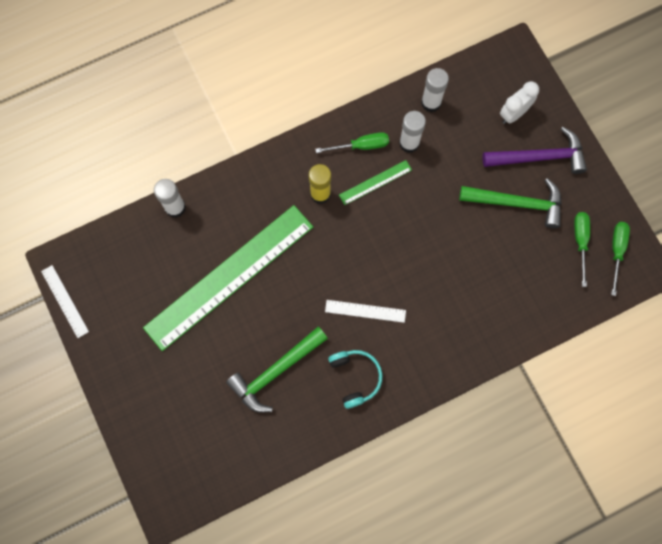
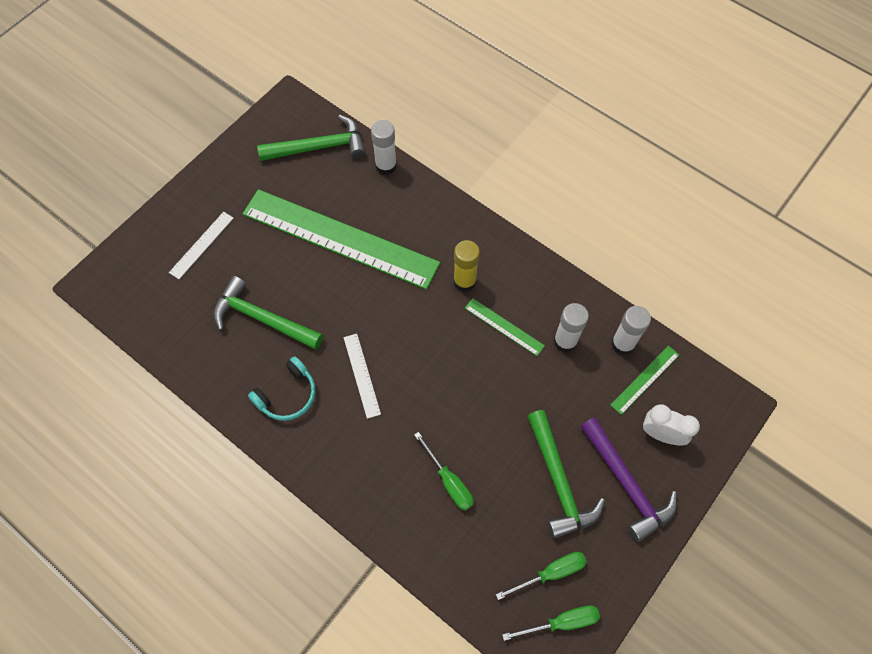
camera: 65 degrees right, 10 degrees down
white ruler [41,265,89,338] -> white ruler moved to [169,212,234,279]
green screwdriver [315,132,389,153] -> green screwdriver moved to [414,432,474,511]
none -> green hammer [257,115,366,161]
none -> green ruler [610,346,679,415]

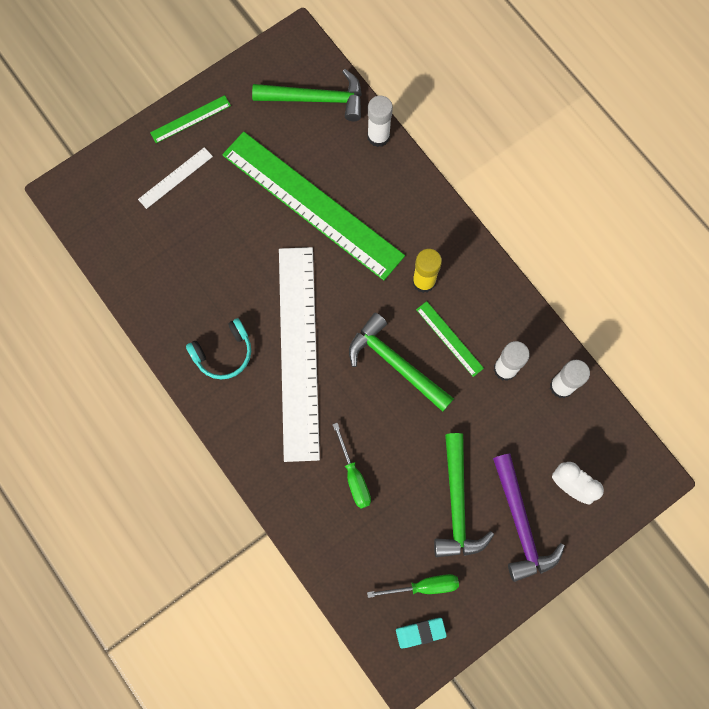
camera: 15 degrees right, 10 degrees up
green hammer [213,276,323,350] -> green hammer moved to [349,313,454,412]
white ruler [344,334,381,419] -> white ruler [279,247,320,462], size x2.45
green screwdriver [502,605,600,641] -> turquoise eraser [396,618,447,648]
green ruler [610,346,679,415] -> green ruler moved to [150,95,231,143]

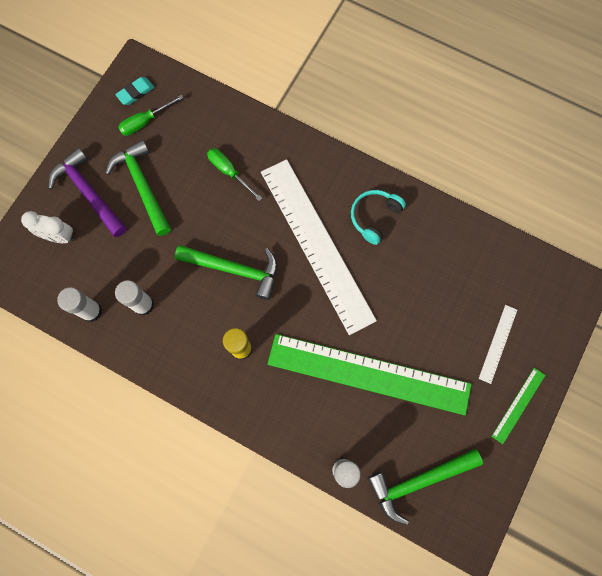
camera: 155 degrees right, 0 degrees up
green ruler [416,301,484,377] -> none

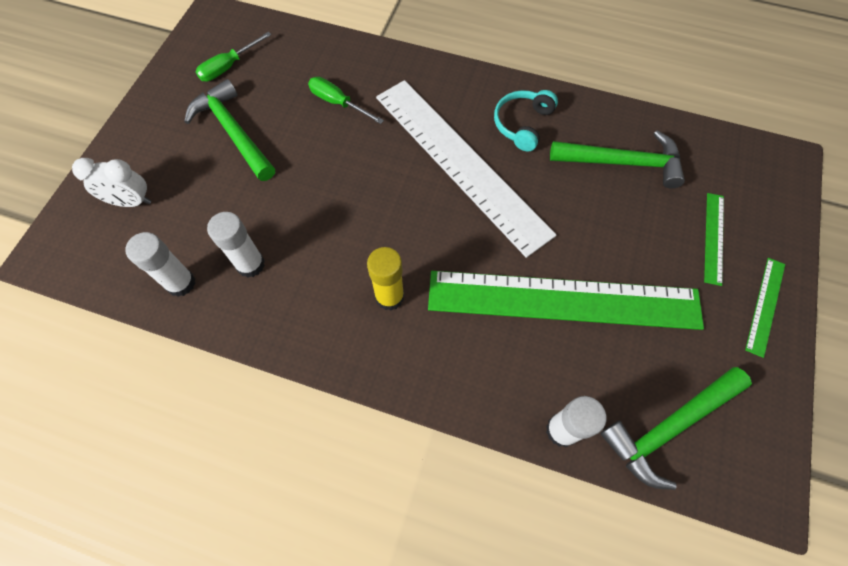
camera: 10 degrees left, 10 degrees down
purple hammer [48,148,127,237] -> none
turquoise eraser [115,77,154,105] -> none
green hammer [175,245,278,300] -> green hammer moved to [550,131,685,189]
white ruler [479,305,517,384] -> green ruler [704,193,724,286]

